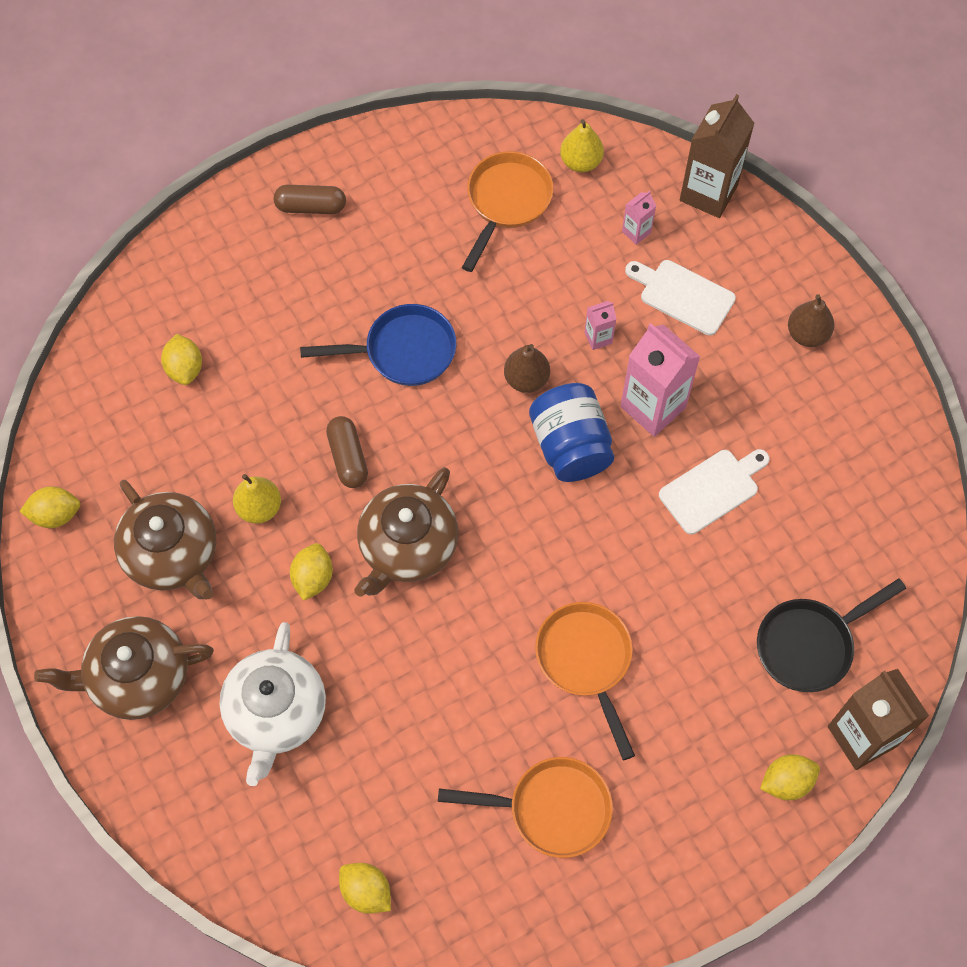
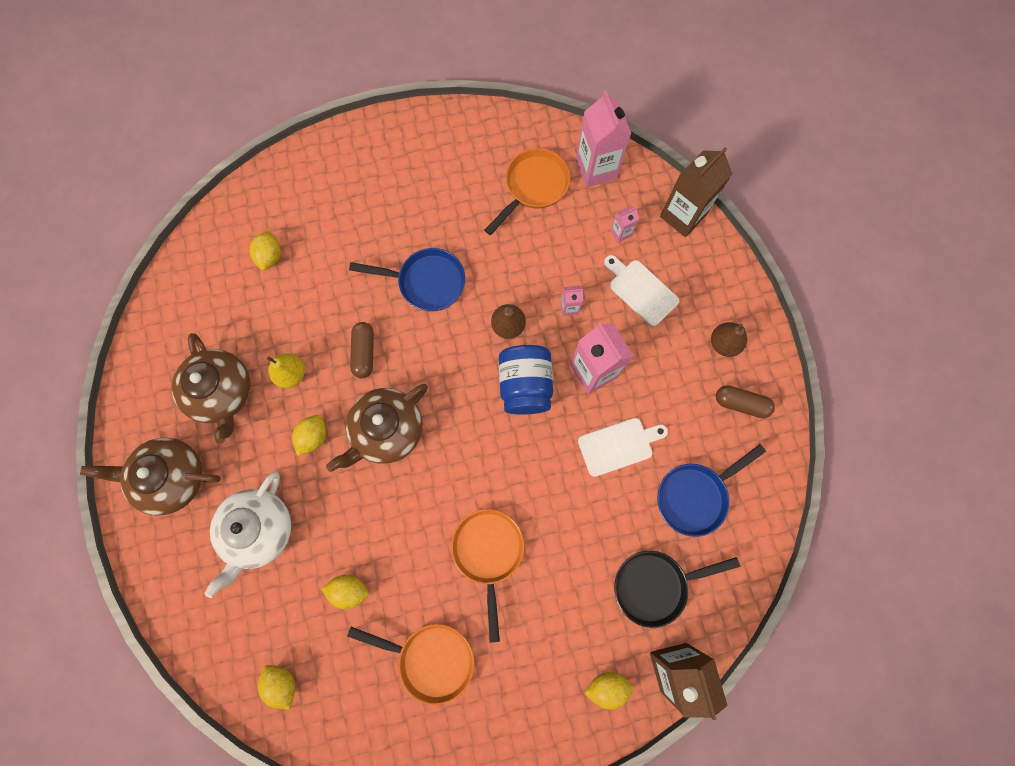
camera: 15 degrees right, 10 degrees up
yellow lemon [19,486,80,528] -> yellow lemon moved to [322,575,369,609]
brown capsule [274,185,346,214] -> brown capsule moved to [716,385,775,418]
yellow pear [560,119,604,172] -> pink carton [576,91,631,188]
none -> blue pan [657,444,766,537]

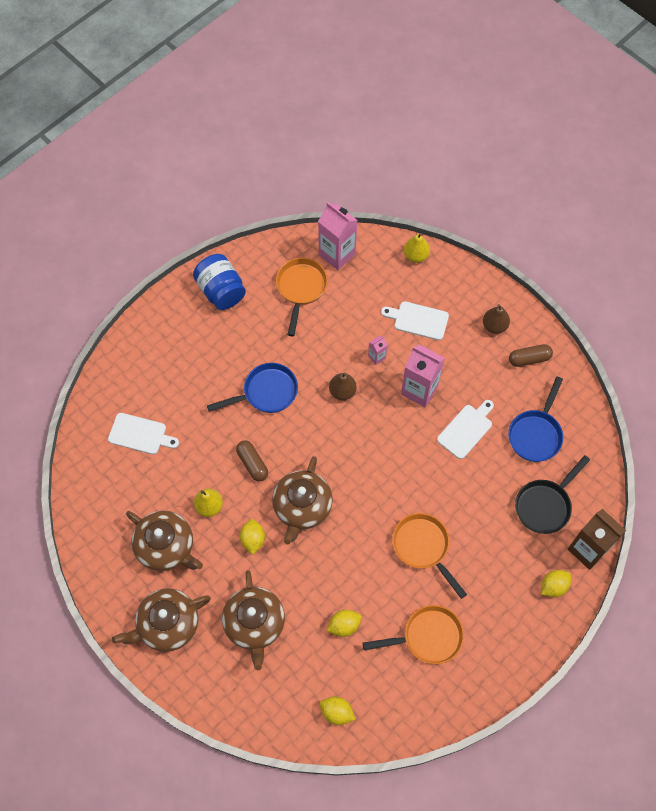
camera: 30 degrees left, 10 degrees down
white teapot [204,472,291,598] -> brown teapot [222,570,285,670]
yellow lemon [249,230,281,270] -> white cutting board [108,413,179,454]
blue jar [499,345,553,415] -> blue jar moved to [193,254,246,310]
pink carton [611,206,639,243] -> none
brown carton [660,147,733,237] -> yellow pear [404,233,430,263]

